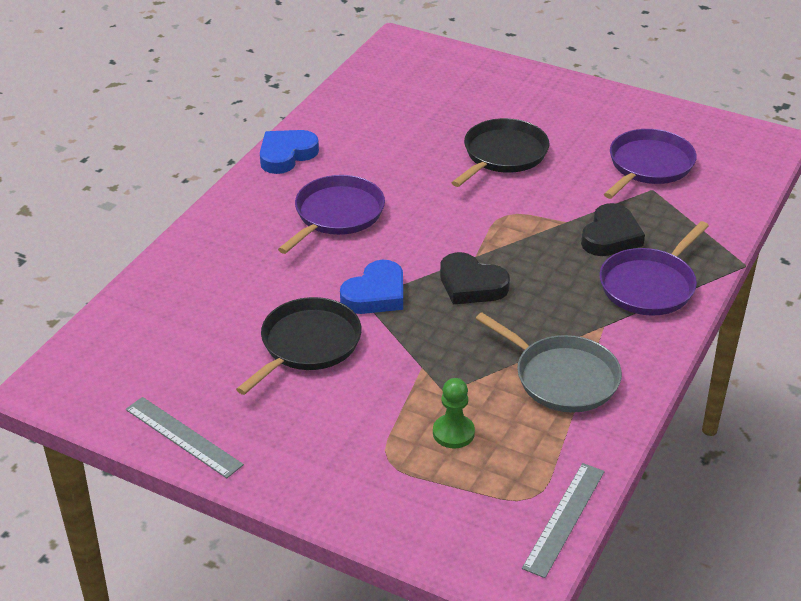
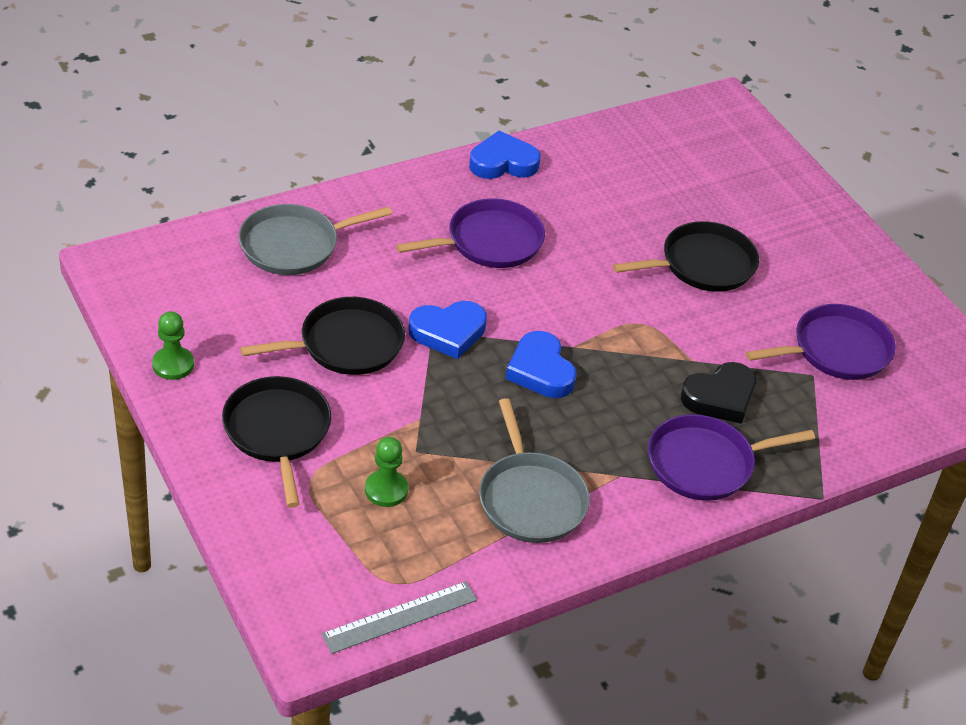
camera: 30 degrees right, 5 degrees up
grey ruler [126,397,244,478] -> green pawn [152,311,194,380]
black heart [440,252,510,304] -> blue heart [505,331,577,398]
none -> black pan [222,376,331,508]
none -> grey pan [238,204,392,275]

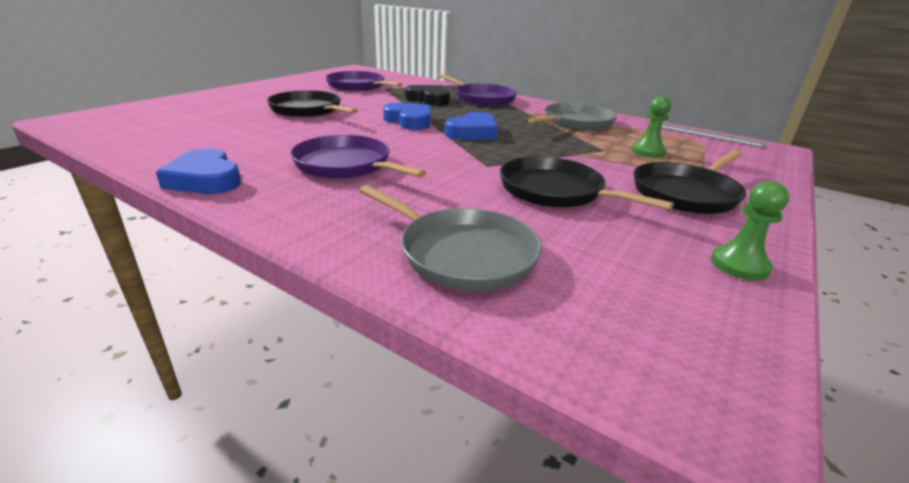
camera: 115 degrees left, 15 degrees down
blue heart [408,301,487,359] -> blue heart moved to [383,103,431,130]

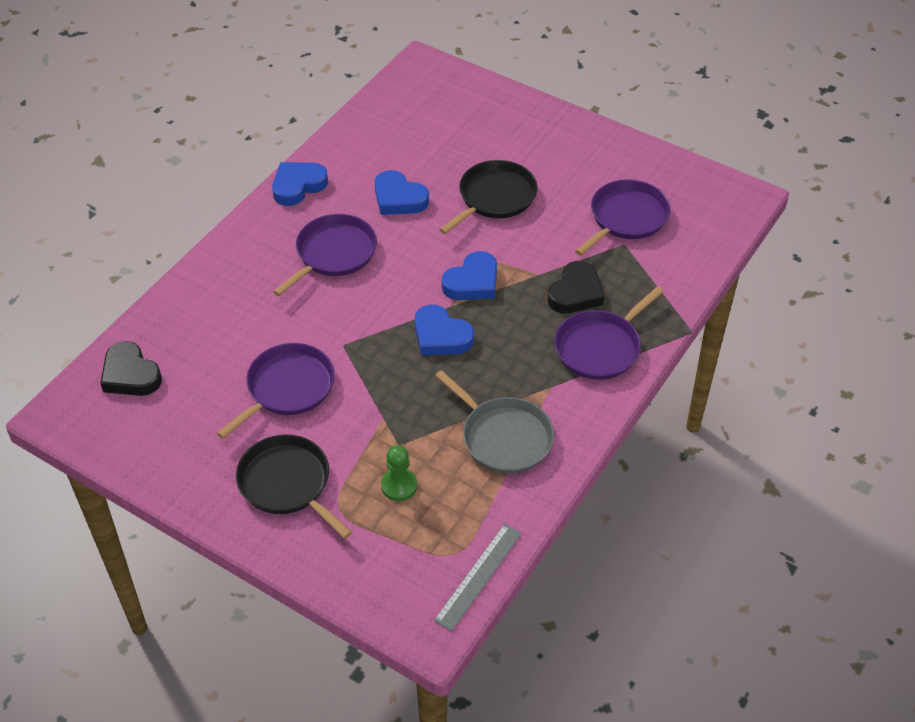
camera: 90 degrees right, 20 degrees up
grey pan [359,185,542,291] -> none
black pan [500,156,674,210] -> purple pan [217,343,335,439]
green pawn [711,181,789,281] -> none
none -> black heart [100,341,162,396]
none -> blue heart [375,170,429,215]

